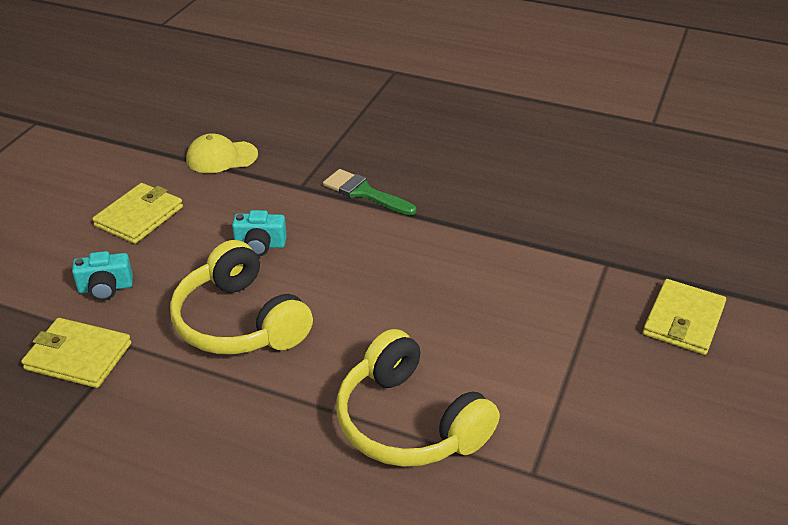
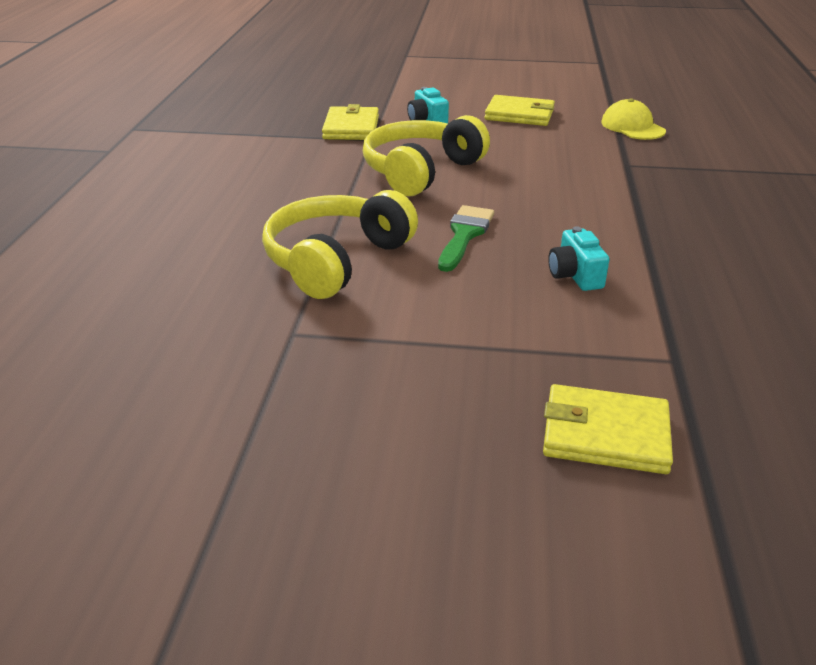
camera: 75 degrees right, 5 degrees down
turquoise camera [232,210,287,256] -> turquoise camera moved to [548,226,609,291]
green brush [323,169,416,215] -> green brush moved to [438,205,494,272]

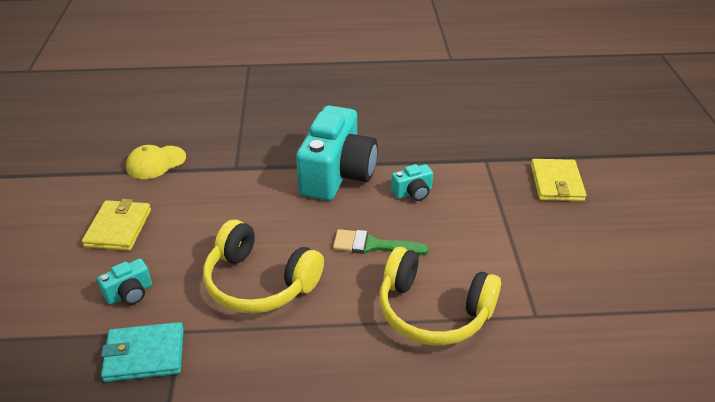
camera: 100 degrees left, 5 degrees up
yellow wallet [322,104,379,140] -> turquoise wallet [101,322,184,382]
none -> turquoise camera [296,105,378,200]

